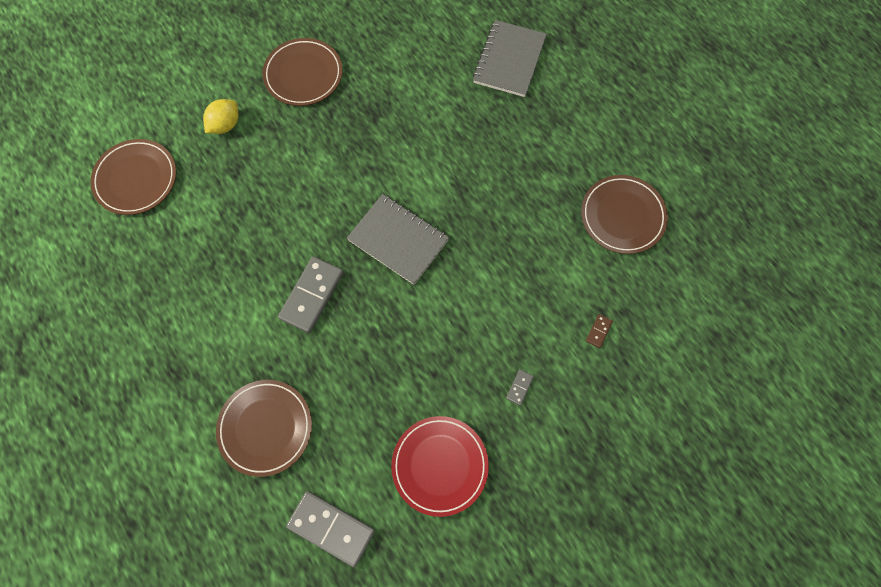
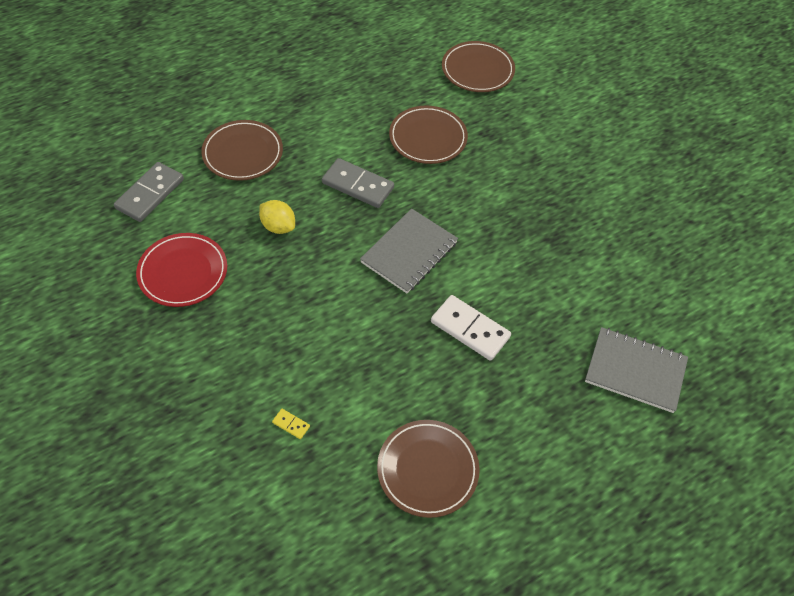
camera: 90 degrees right, 15 degrees down
yellow lemon [203,99,238,134] -> yellow lemon moved to [259,200,295,234]
brown plate [262,38,343,106] -> brown plate moved to [389,106,468,164]
grey domino [506,370,534,405] -> none
brown domino [586,314,613,348] -> yellow domino [272,409,310,439]
none -> white domino [431,295,511,361]

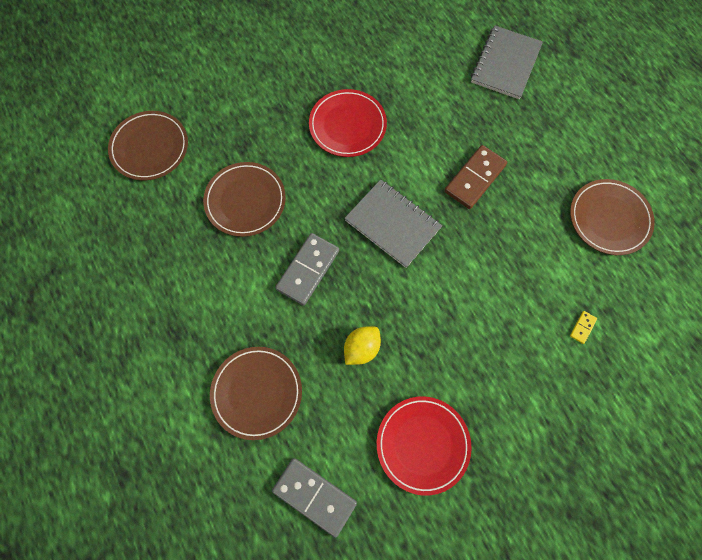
camera: 85 degrees left, 15 degrees up
white domino [431,295,511,361] -> brown domino [444,145,507,209]
none -> red plate [309,89,387,157]

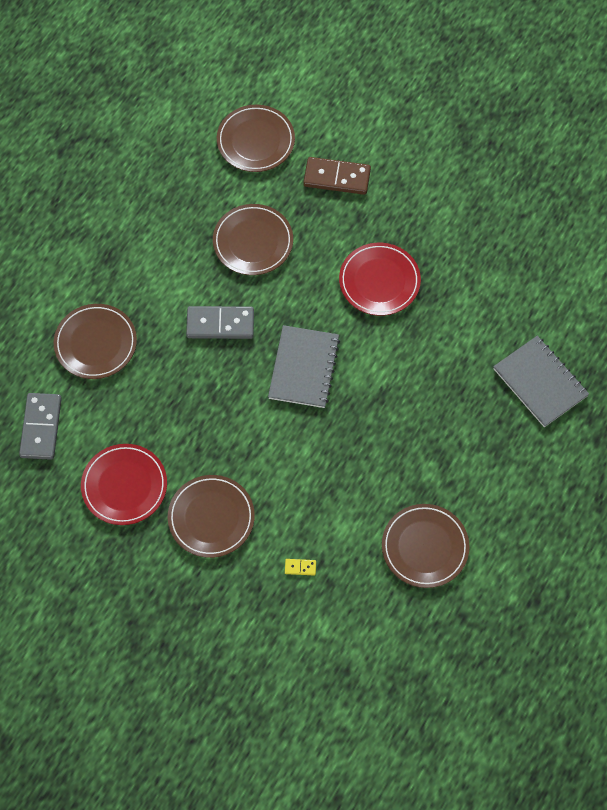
camera: 60 degrees right, 5 degrees down
yellow lemon [344,326,381,365] -> none
brown domino [444,145,507,209] -> brown domino moved to [303,157,371,195]
grey notebook [471,26,543,99] -> grey notebook turned 60 degrees clockwise [493,336,589,427]
none -> brown plate [168,475,255,558]

